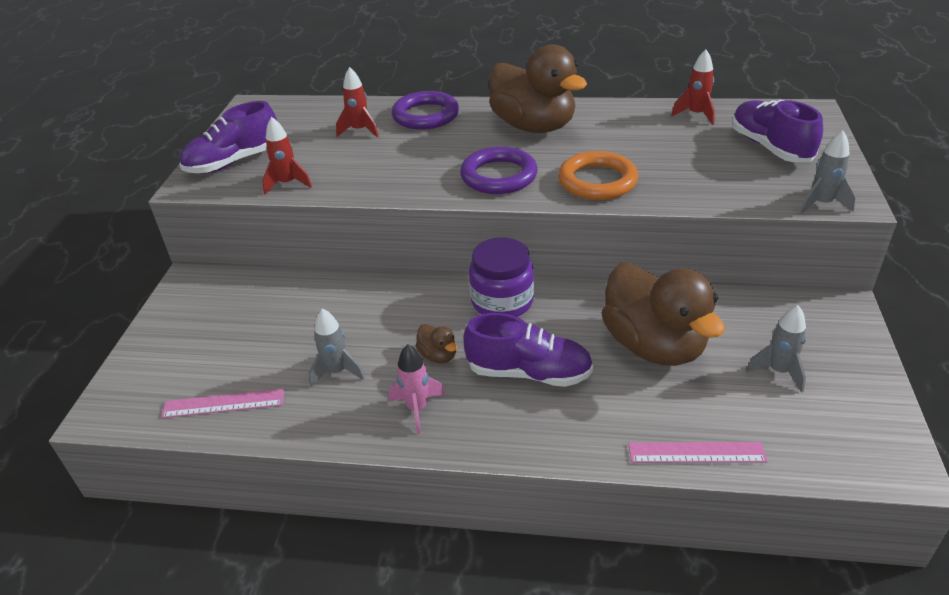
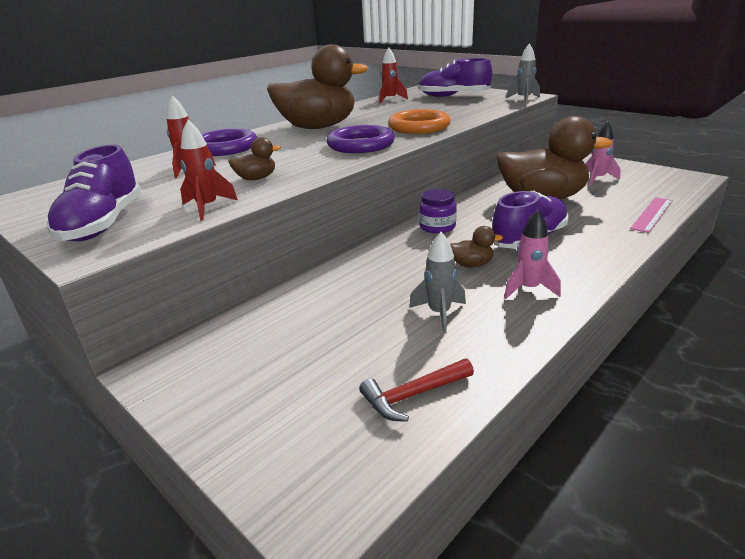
camera: 55 degrees left, 10 degrees down
pink ruler [161,389,284,418] -> red hammer [359,359,474,422]
purple jar [469,237,534,317] -> purple jar [419,189,457,234], size x0.66
grey rocket [746,305,806,393] -> pink rocket [585,121,621,186]
none -> brown duck [228,137,281,180]

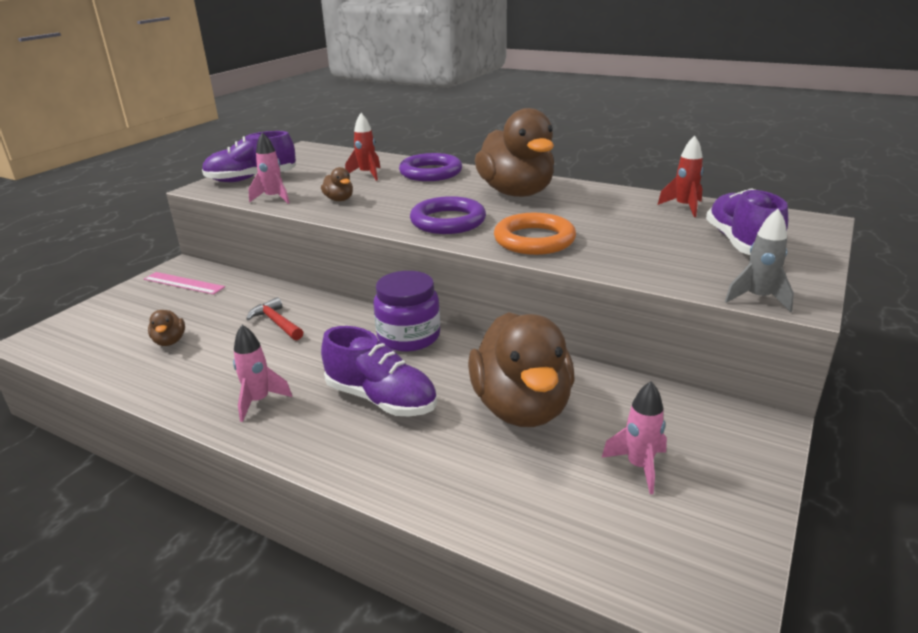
camera: 75 degrees right, 0 degrees up
red rocket [180,120,238,221] -> pink rocket [249,132,289,204]
red hammer [359,359,474,422] -> red hammer moved to [246,297,303,340]
grey rocket [409,232,466,334] -> none
purple jar [419,189,457,234] -> purple jar [373,271,440,352], size x1.51
brown duck [450,226,503,267] -> brown duck moved to [148,310,185,346]
pink ruler [630,197,673,233] -> pink ruler moved to [144,272,225,295]

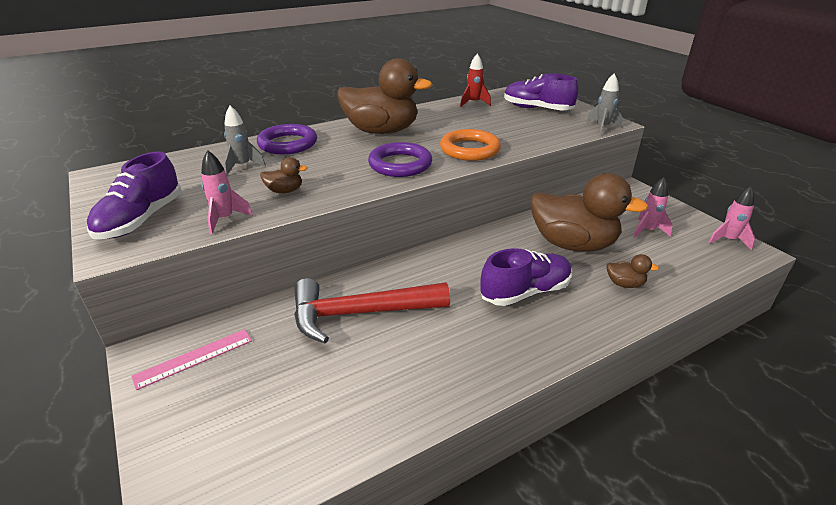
camera: 60 degrees left, 5 degrees up
brown duck [148,310,185,346] -> brown duck moved to [606,254,659,288]
pink rocket [233,325,292,422] -> pink rocket moved to [708,186,755,250]
red hammer [246,297,303,340] -> red hammer [294,278,450,343], size x2.03
red rocket [345,113,380,181] -> grey rocket [224,105,266,175]
purple jar [373,271,440,352] -> none

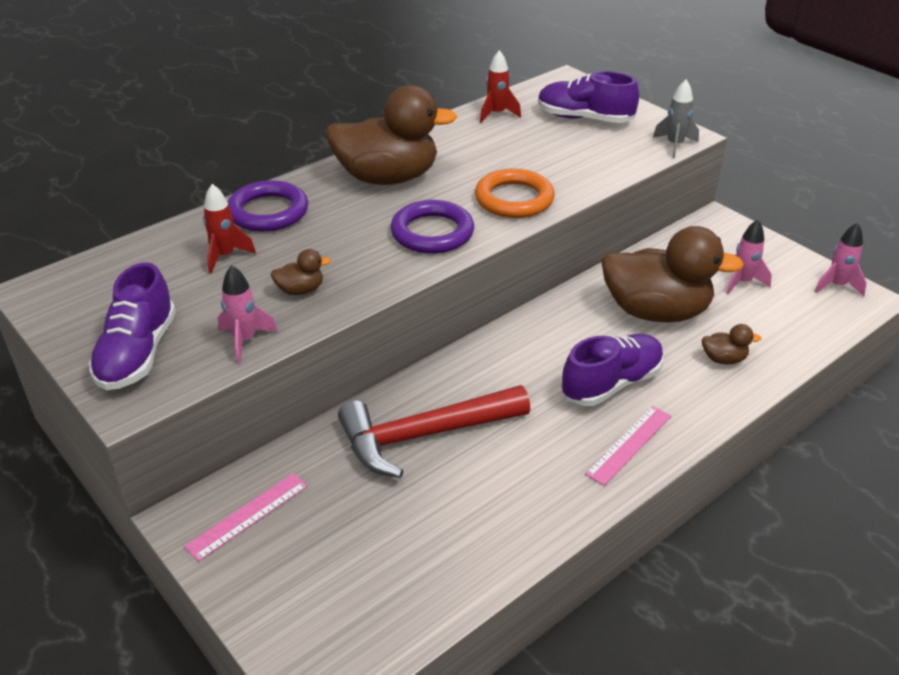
camera: 10 degrees left, 5 degrees up
grey rocket [224,105,266,175] -> red rocket [203,184,256,273]
none -> pink ruler [585,406,671,486]

